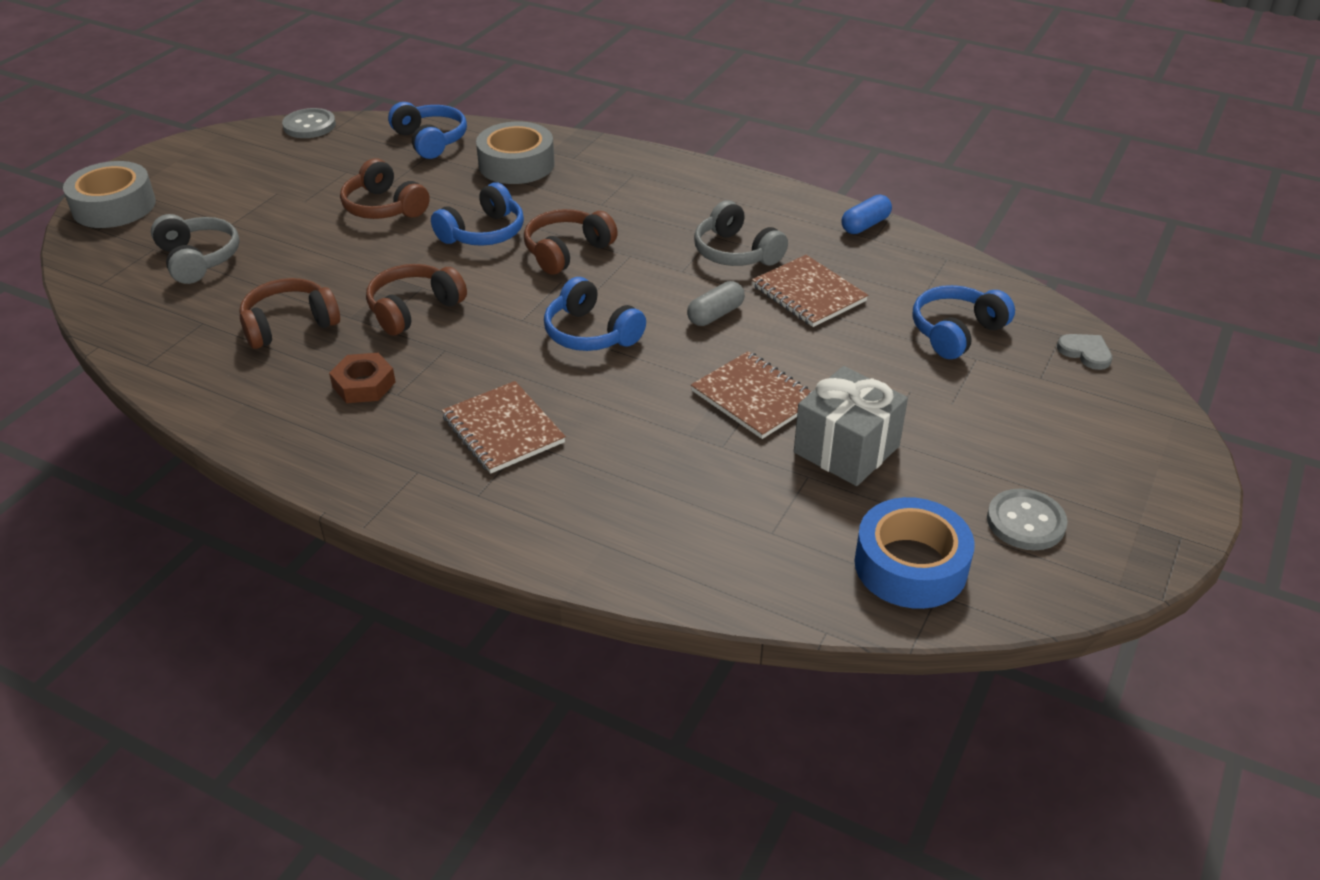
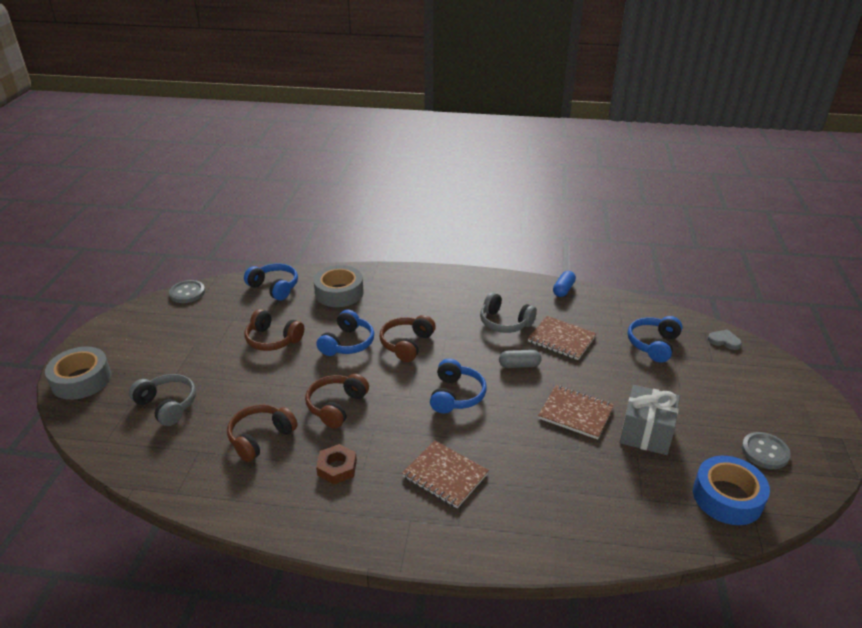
camera: 20 degrees left, 5 degrees down
blue headphones [544,277,646,351] -> blue headphones turned 105 degrees counterclockwise [430,359,487,413]
grey capsule [687,281,745,326] -> grey capsule turned 60 degrees clockwise [499,350,542,368]

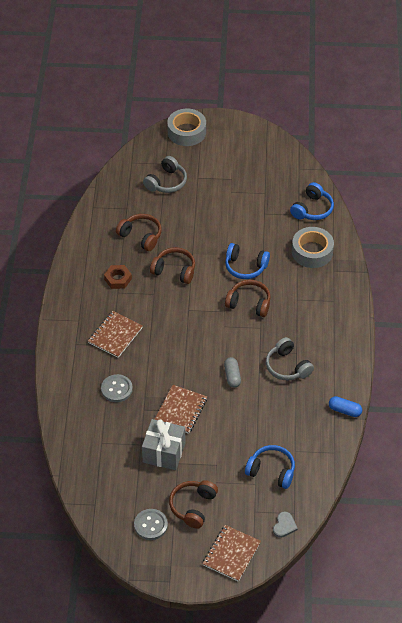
camera: 85 degrees right, 15 degrees up
grey button [169,280,205,303] -> grey button moved to [101,374,133,402]
brown headphones [245,309,304,351] -> brown headphones moved to [169,480,218,529]
blue headphones [430,359,487,413] -> none
grey headphones [480,292,537,333] -> grey headphones turned 60 degrees counterclockwise [266,337,314,380]
brown notebook [528,316,596,360] -> brown notebook moved to [202,525,261,582]
blue tape [693,456,770,525] -> none

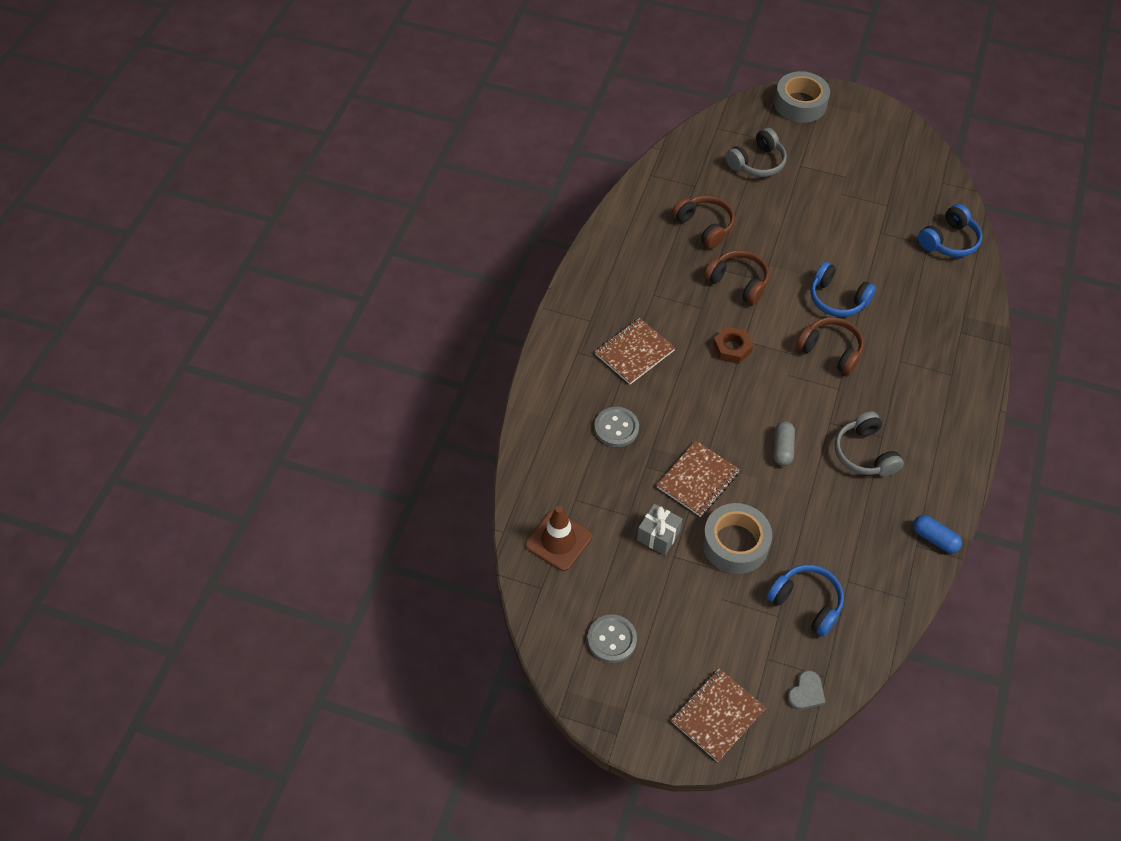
camera: 15 degrees right, 5 degrees up
brown nut [104,265,132,289] -> brown nut moved to [713,327,753,364]
grey gift [142,419,185,470] -> grey gift [637,504,683,555], size x0.64
brown headphones [169,480,218,529] -> none
grey tape [292,227,334,268] -> grey tape moved to [702,503,772,574]
none -> brown traffic cone [525,506,592,571]

